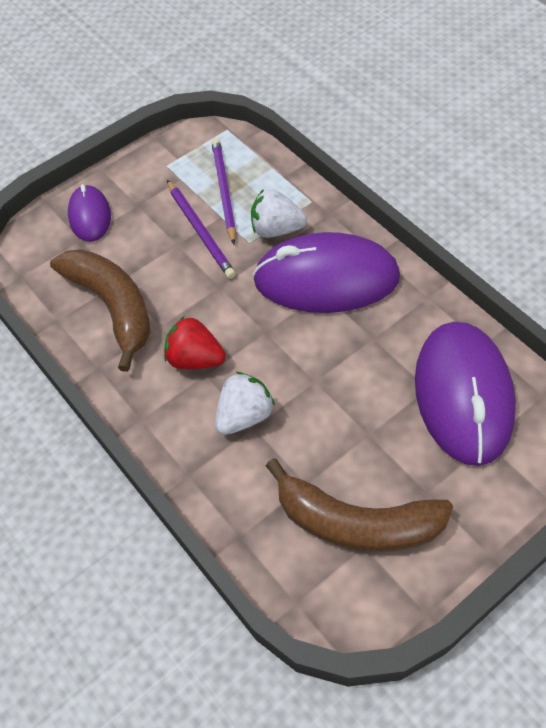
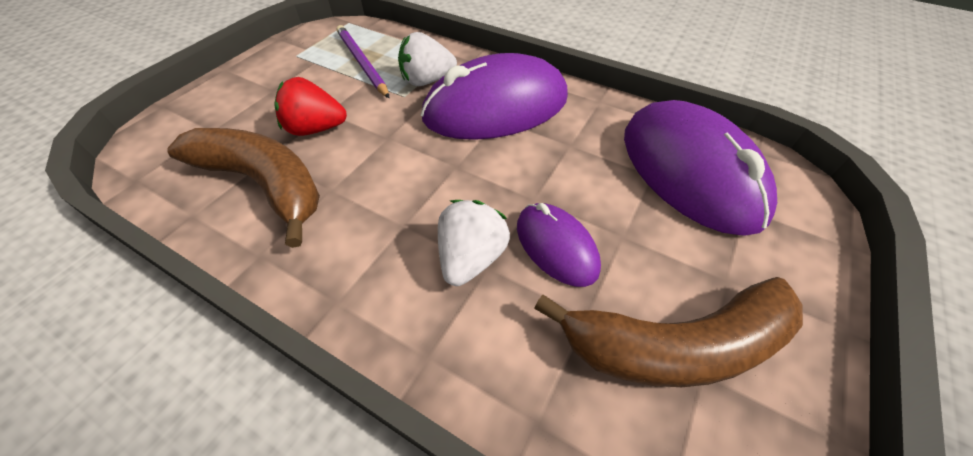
camera: 25 degrees left, 5 degrees down
purple mouse [68,184,111,242] -> purple mouse moved to [517,203,601,287]
red strawberry [164,316,226,369] -> red strawberry moved to [274,77,347,136]
purple pencil [167,180,236,279] -> none

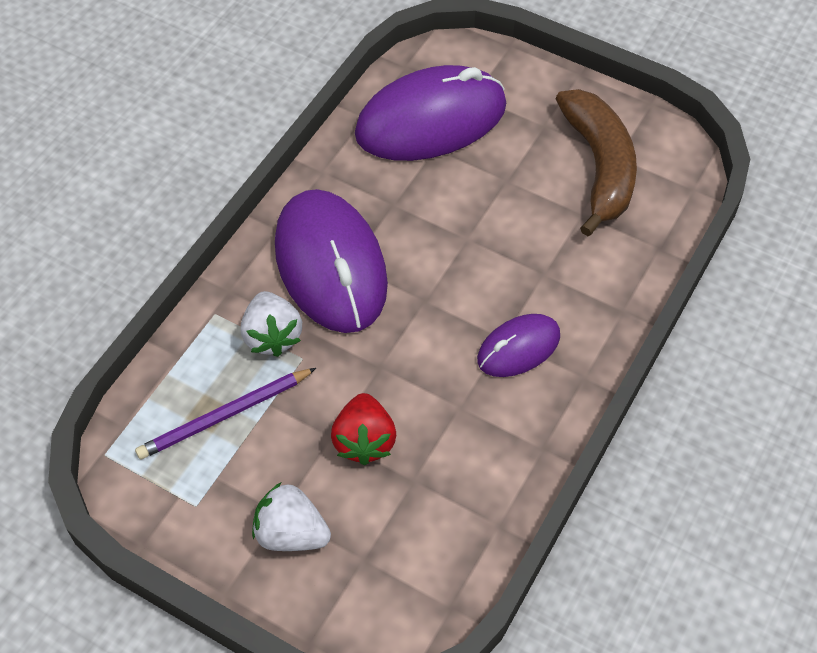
camera: 90 degrees left, 5 degrees up
brown banana [167,128,320,248] -> none
white strawberry [438,200,510,286] -> white strawberry moved to [252,482,331,551]
purple mouse [517,203,601,287] -> purple mouse moved to [477,314,560,377]

